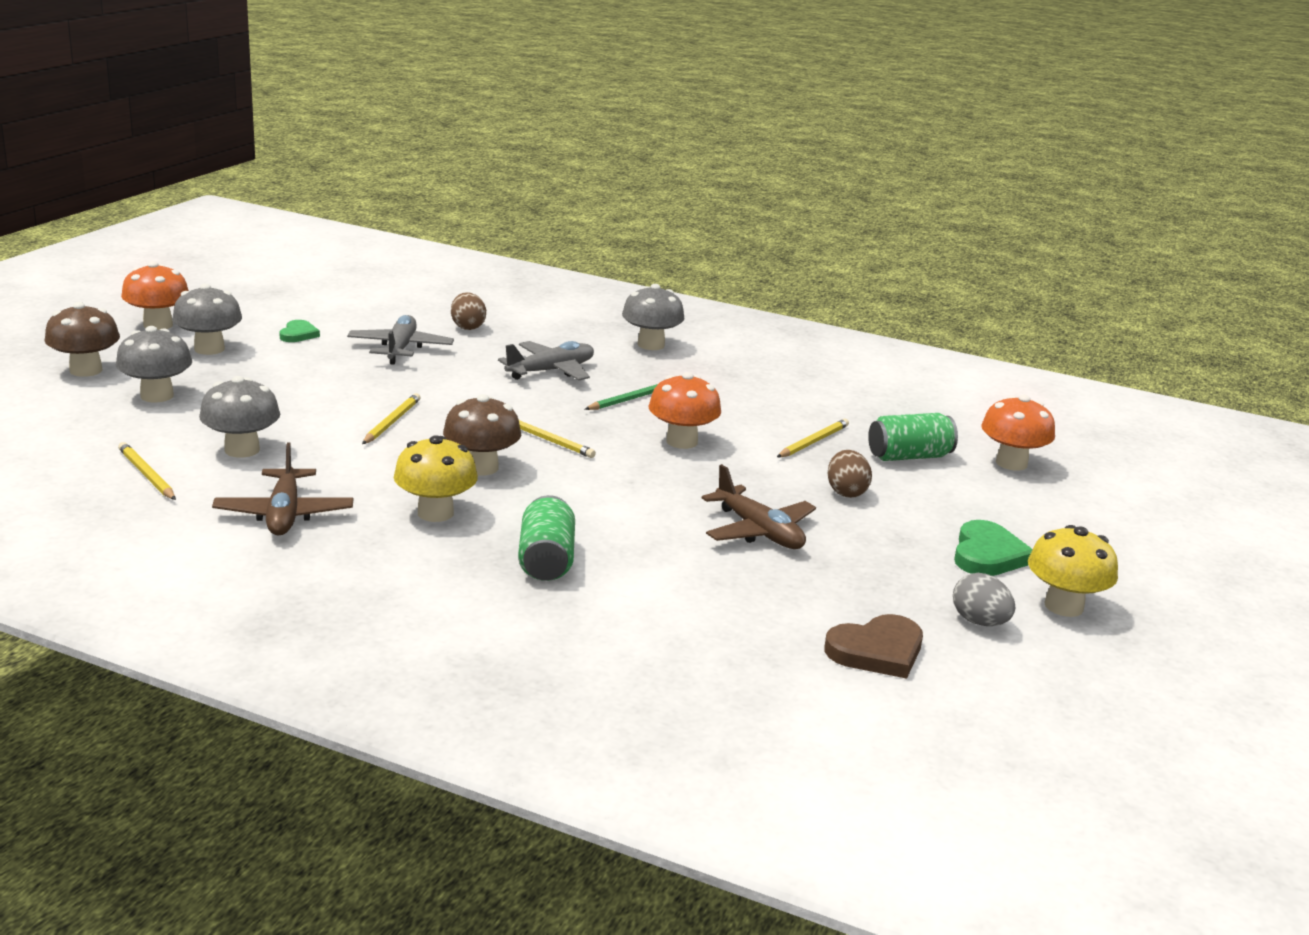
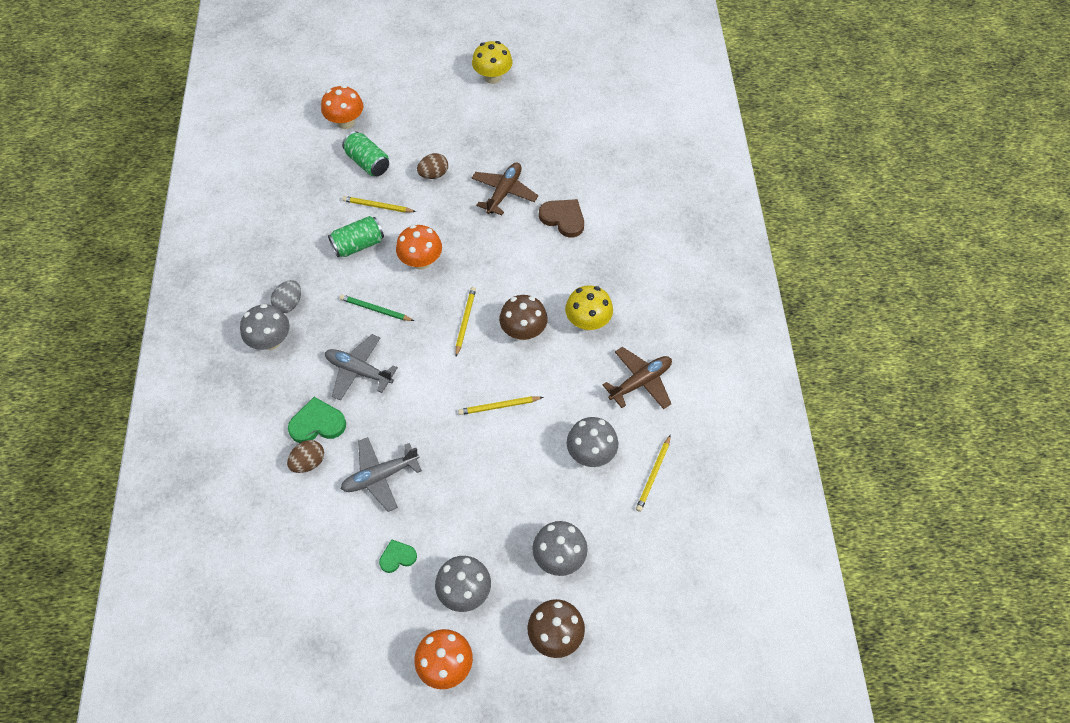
camera: 115 degrees left, 35 degrees up
green can [518,495,575,581] -> green can moved to [328,216,384,257]
brown heart [825,614,923,679] -> brown heart moved to [539,199,584,238]
grey egg [953,573,1015,626] -> grey egg moved to [271,280,301,313]
green heart [954,520,1033,576] -> green heart moved to [288,397,346,443]

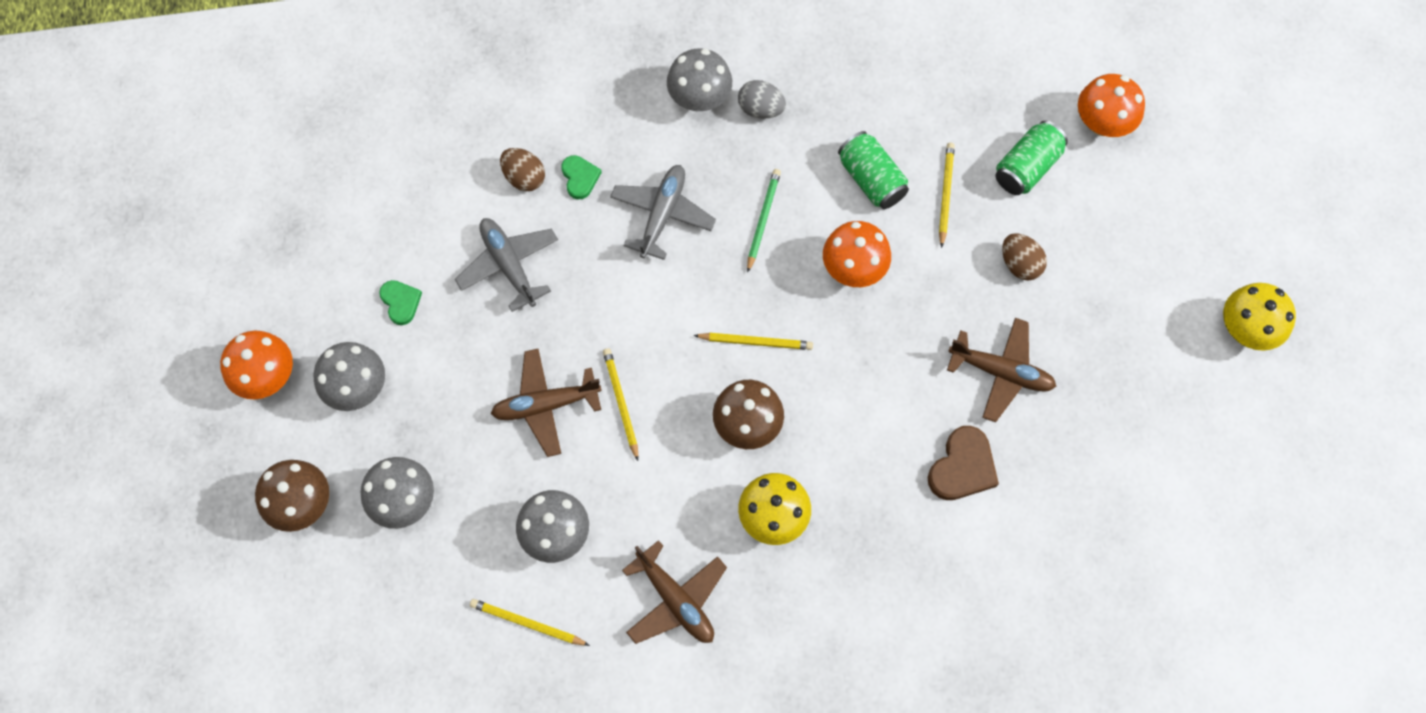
camera: 85 degrees right, 10 degrees up
green heart [288,397,346,443] -> green heart [561,155,602,199], size x0.62
none -> brown plane [491,349,602,457]

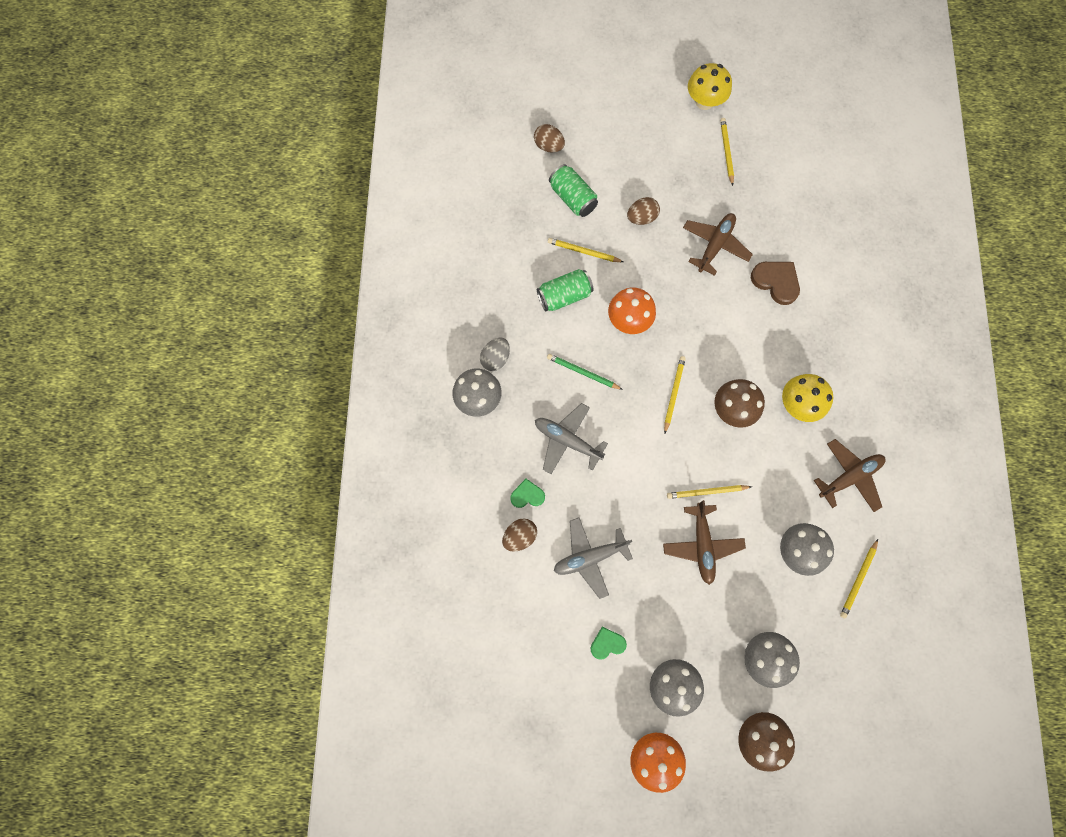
camera: 80 degrees left, 5 degrees up
orange mushroom [1078,74,1145,137] -> brown egg [534,124,565,153]
none -> yellow pencil [720,118,734,186]

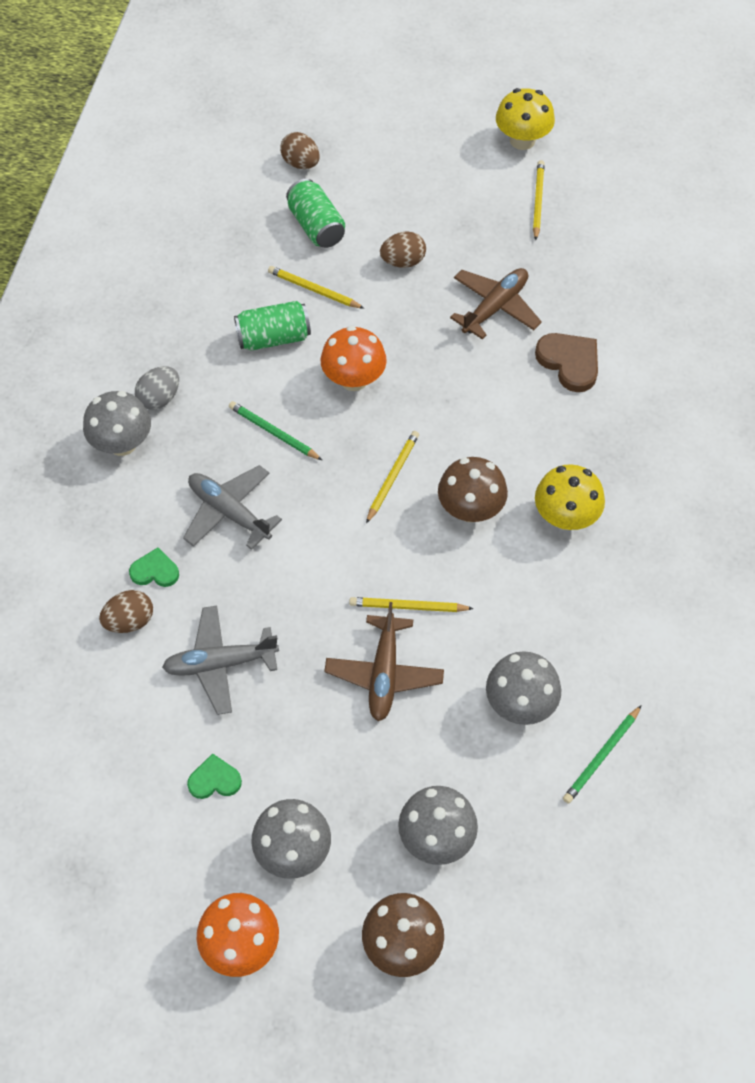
camera: 10 degrees right, 15 degrees down
brown plane [814,439,886,512] -> none
yellow pencil [840,539,878,618] -> green pencil [563,705,641,804]

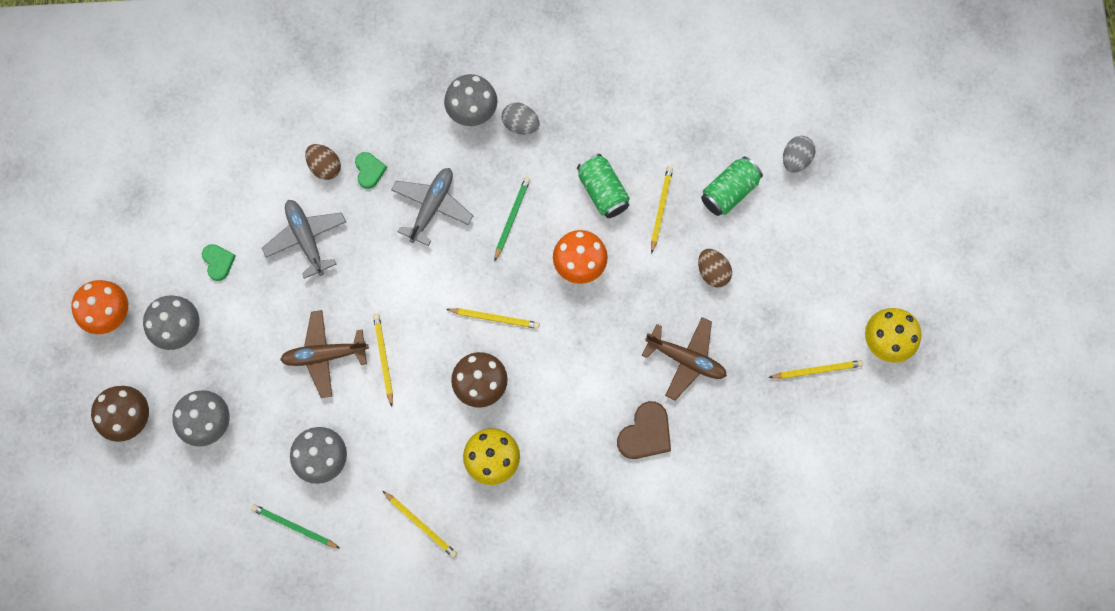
camera: 75 degrees right, 15 degrees up
brown egg [280,132,320,169] -> grey egg [783,136,815,173]
none -> yellow pencil [383,491,457,558]

